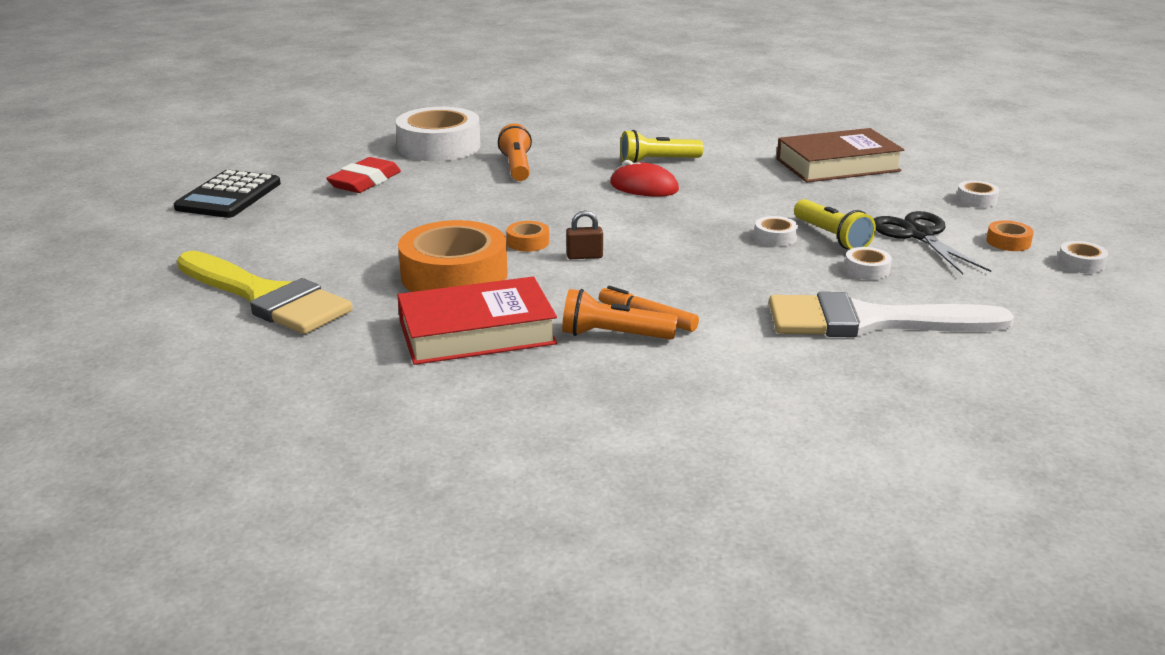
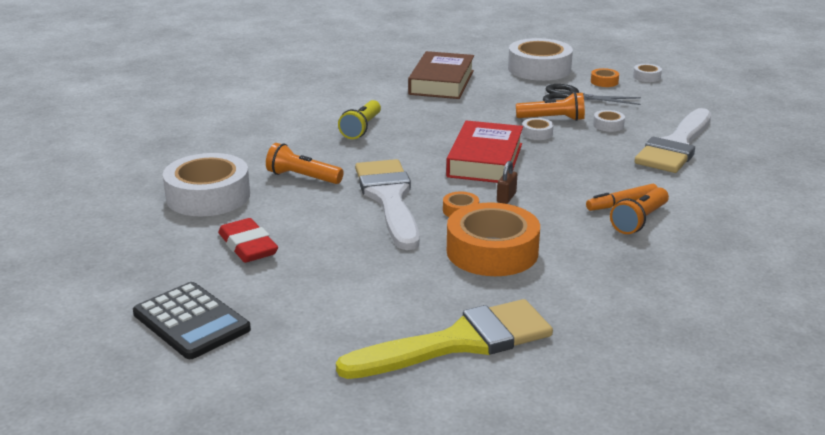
camera: 60 degrees left, 0 degrees up
red book [397,277,557,365] -> red book moved to [446,120,523,183]
red mouse [610,160,679,197] -> none
yellow flashlight [794,199,876,250] -> orange flashlight [516,92,585,121]
white tape [956,181,999,208] -> white tape [508,38,573,81], size x2.36
none -> white brush [355,159,420,250]

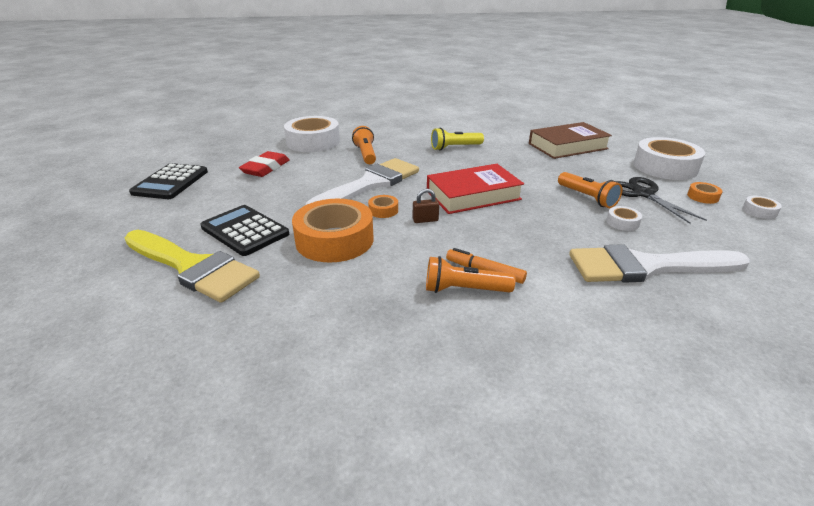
camera: 55 degrees right, 5 degrees up
white tape [522,118,554,140] -> none
none -> black calculator [200,205,289,256]

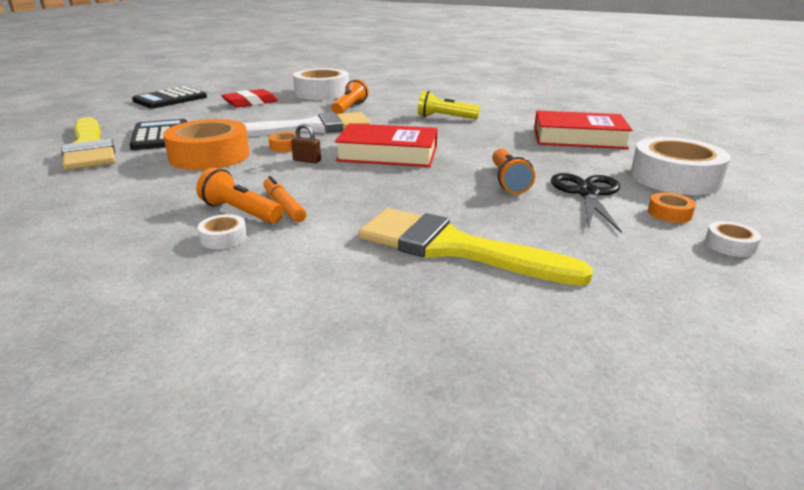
camera: 30 degrees right, 5 degrees down
brown book [529,122,612,159] -> red book [534,110,633,149]
white brush [569,244,750,283] -> yellow brush [359,208,593,286]
white tape [606,206,642,231] -> white tape moved to [198,214,247,249]

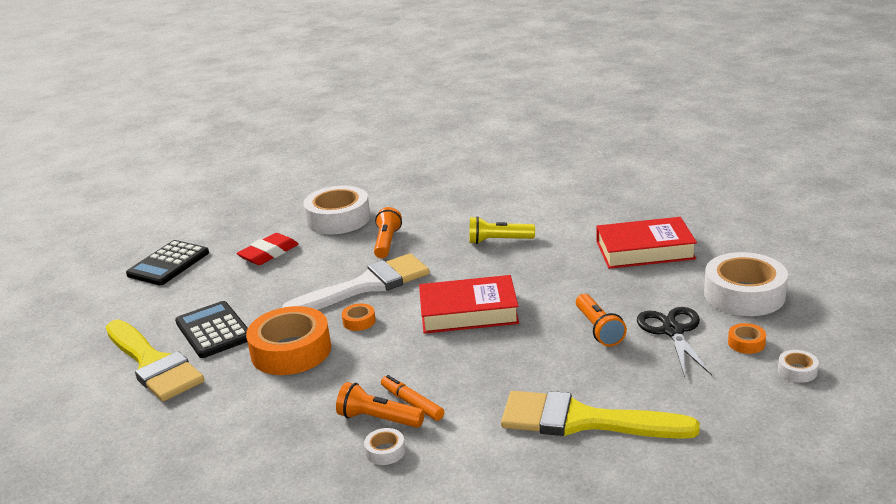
camera: 10 degrees left, 0 degrees up
brown padlock [291,124,321,163] -> none

